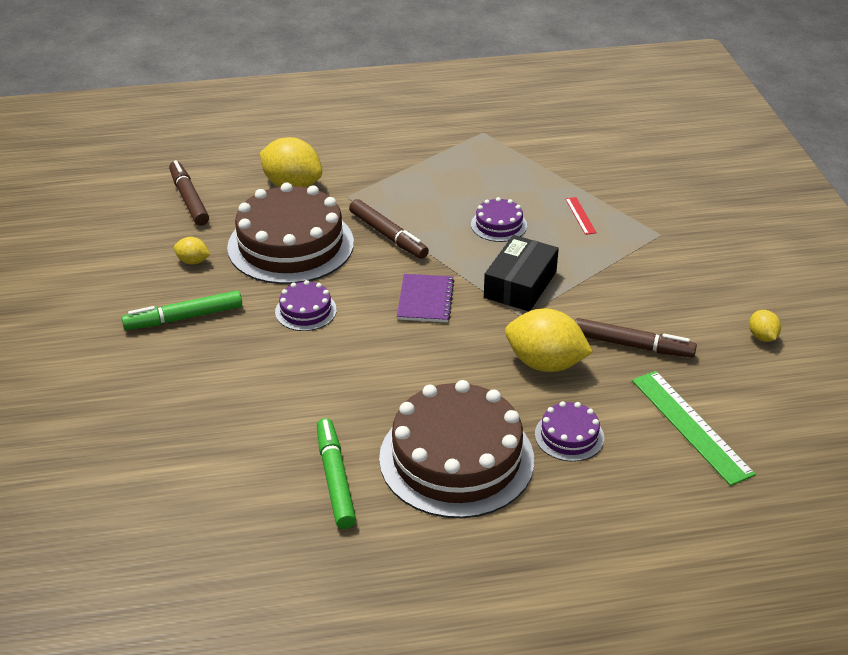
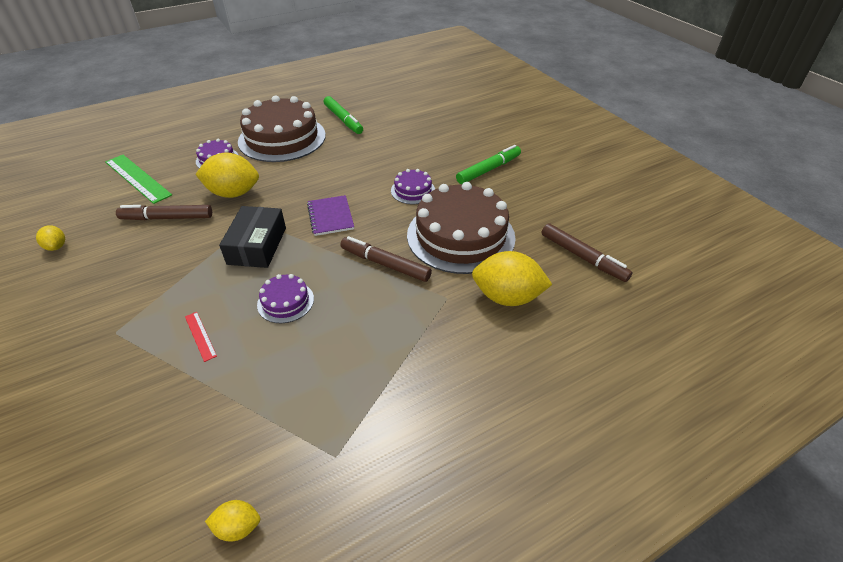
camera: 160 degrees right, 5 degrees up
yellow lemon [174,237,210,264] -> yellow lemon moved to [205,500,260,542]

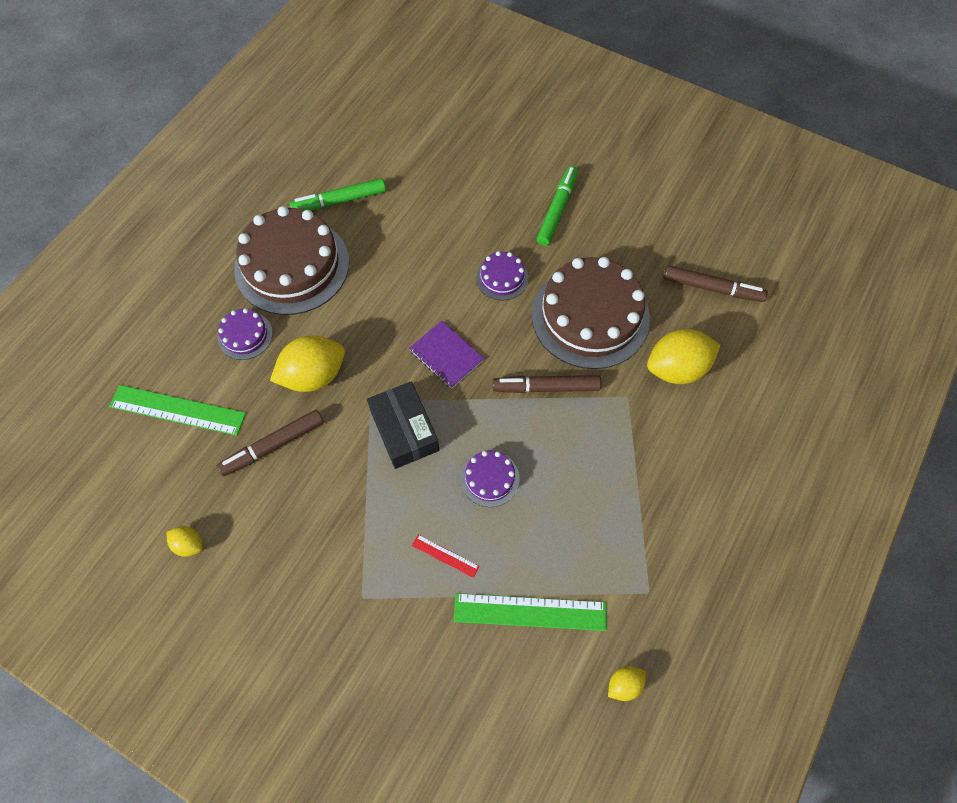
camera: 30 degrees left, 20 degrees up
green marker [324,96,363,134] -> green marker turned 135 degrees clockwise [290,178,386,211]
none -> green ruler [454,593,607,631]

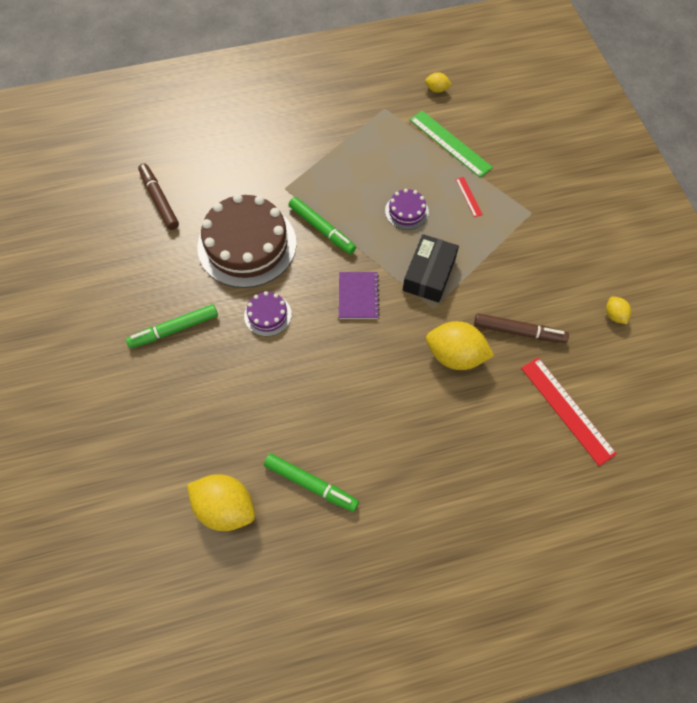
camera: 135 degrees left, 0 degrees up
green ruler [109,385,246,436] -> red ruler [521,357,617,466]
purple cake [218,308,273,360] -> none
brown cake [234,206,349,315] -> none
brown marker [492,375,601,393] -> green marker [289,197,356,254]
yellow lemon [647,329,720,384] -> yellow lemon moved to [187,474,255,531]

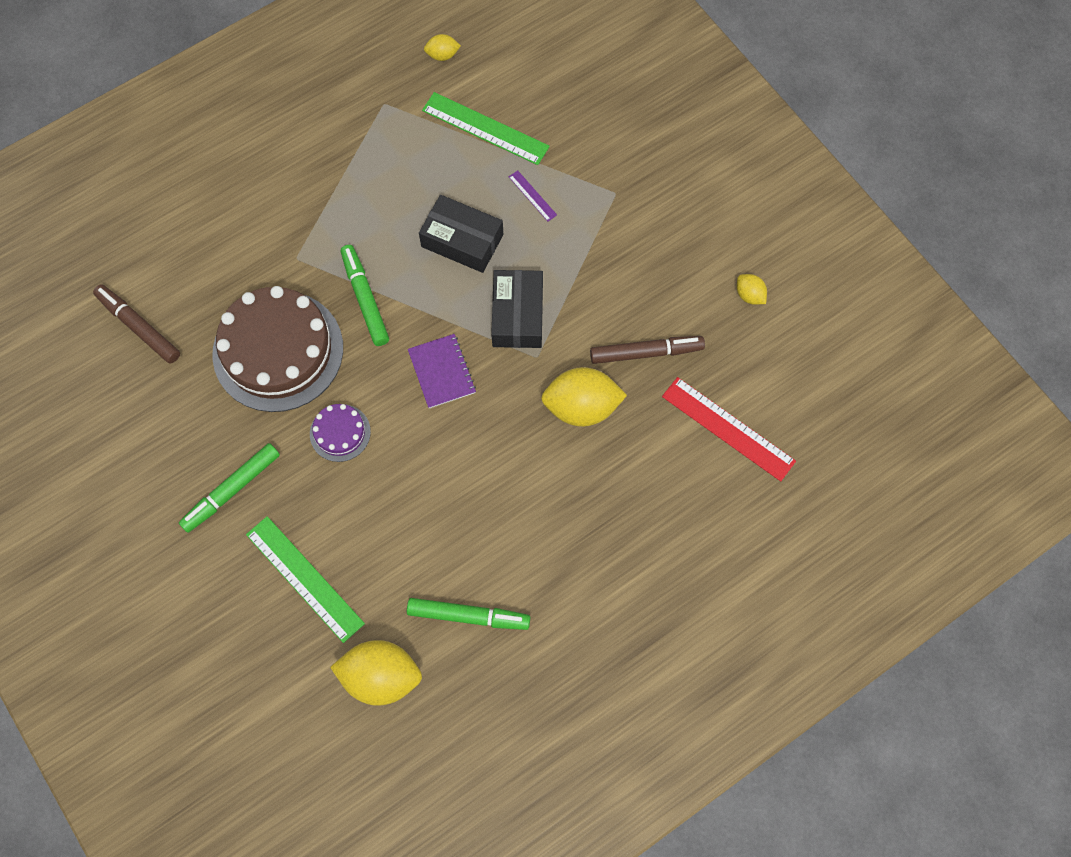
camera: 20 degrees left, 5 degrees up
green marker [289,197,356,254] -> green marker turned 135 degrees counterclockwise [341,245,389,346]
purple cake [385,189,429,230] -> black box [419,195,503,273]
red ruler [456,177,483,217] -> purple ruler [509,170,557,221]
none -> green ruler [246,516,365,643]

